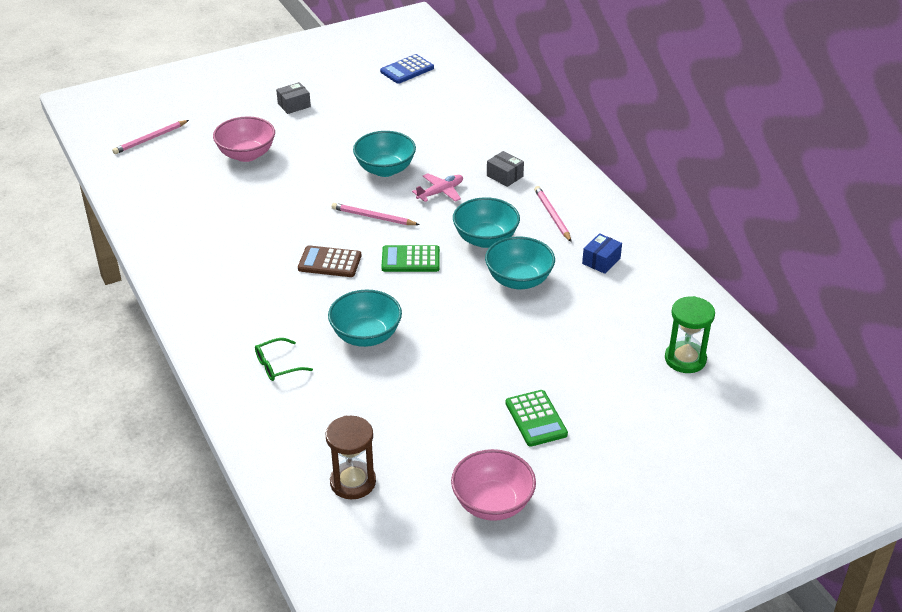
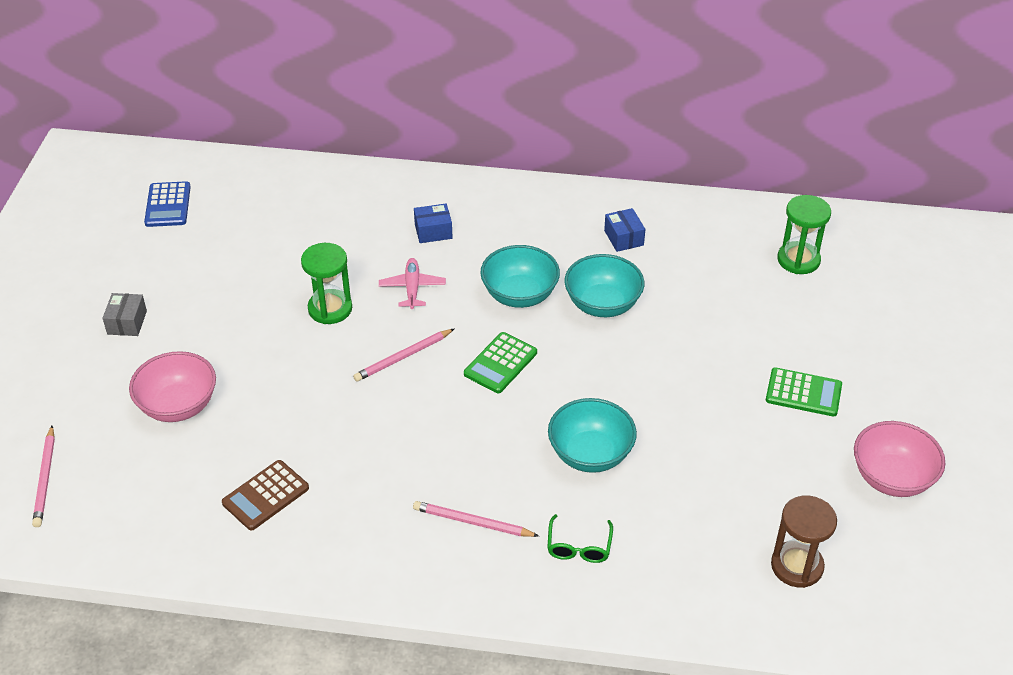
camera: 55 degrees left, 5 degrees up
brown calculator [298,245,361,277] -> brown calculator moved to [222,460,309,531]
turquoise bowl [353,131,416,177] -> green hourglass [301,243,352,324]
grey box [487,151,524,187] -> blue box [414,204,453,243]
pink pencil [534,186,572,242] -> pink pencil moved to [413,501,539,537]

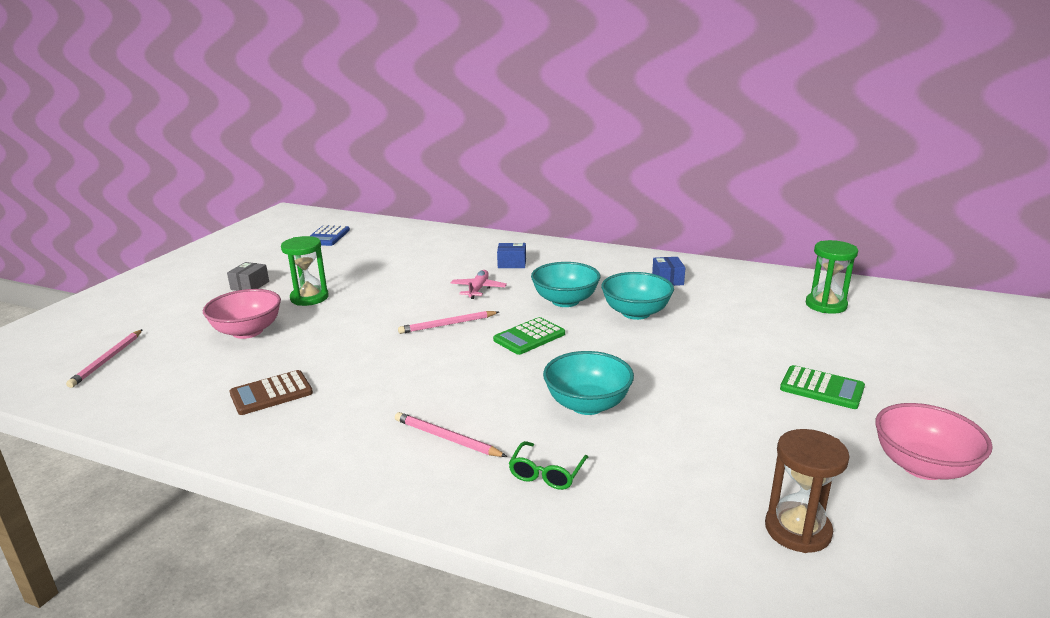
camera: 15 degrees right, 20 degrees down
green hourglass [301,243,352,324] -> green hourglass moved to [281,236,329,306]

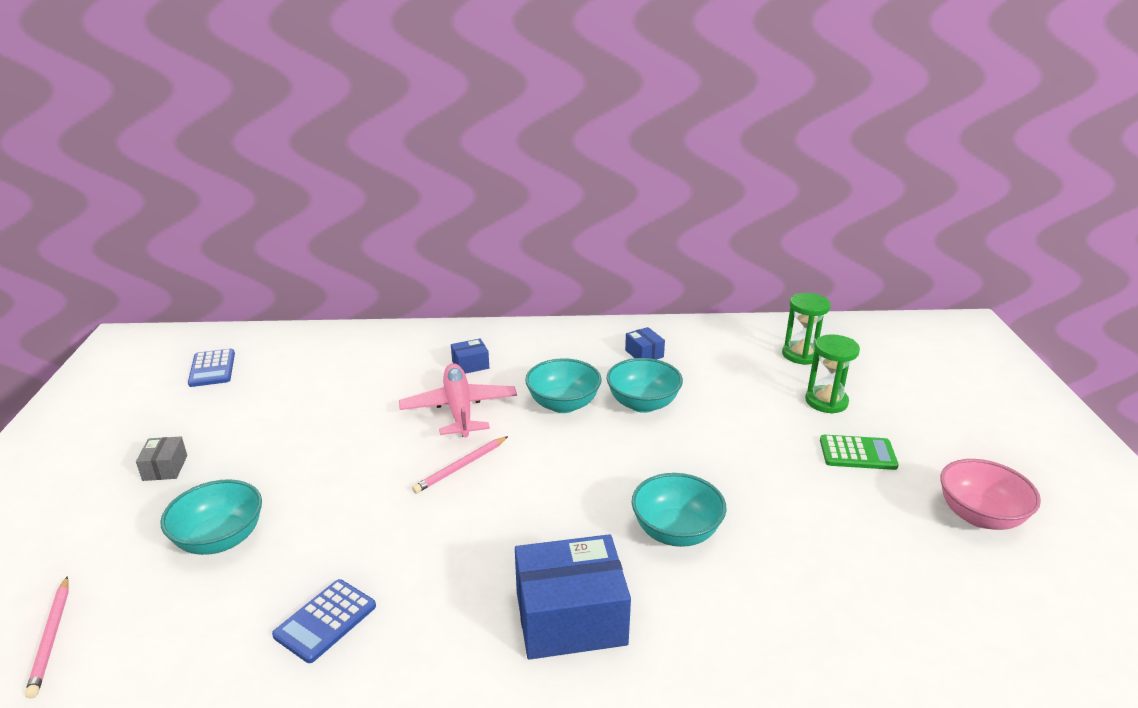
camera: 25 degrees left, 5 degrees up
pink bowl [203,289,281,339] -> turquoise bowl [160,479,262,555]
brown calculator [230,370,313,415] -> blue calculator [272,579,376,663]
green hourglass [281,236,329,306] -> green hourglass moved to [805,334,860,414]
pink pencil [395,412,507,457] -> blue box [515,534,631,660]
pink plane [451,270,507,299] -> pink plane [399,363,517,437], size x1.79
green calculator [493,317,565,355] -> none
green glasses [508,441,589,490] -> none
brown hourglass [765,429,850,553] -> none

